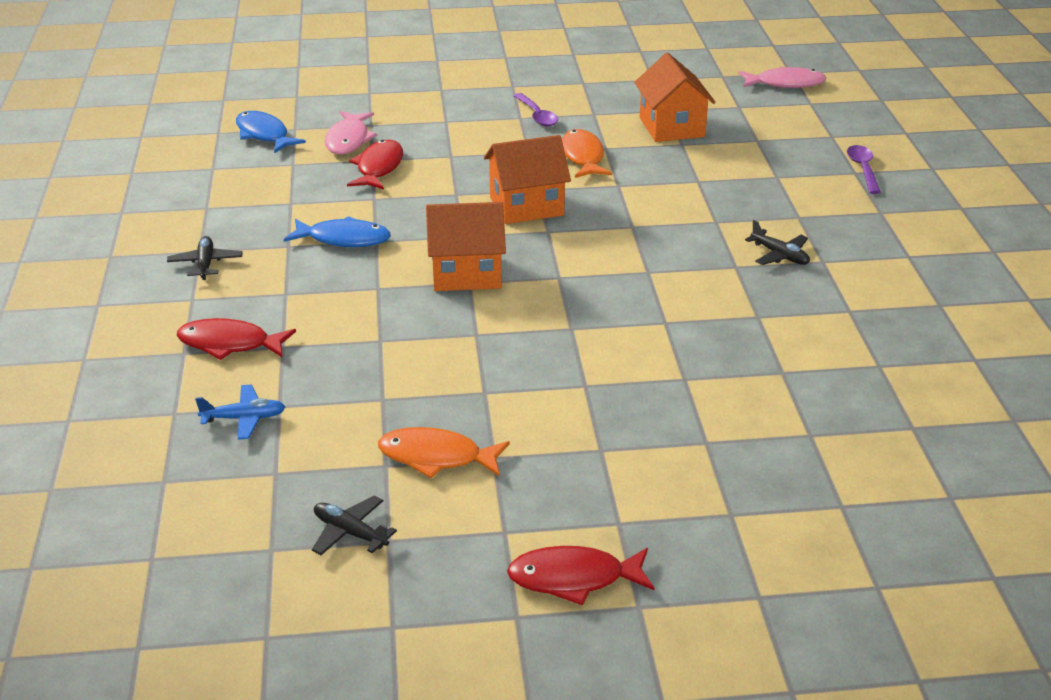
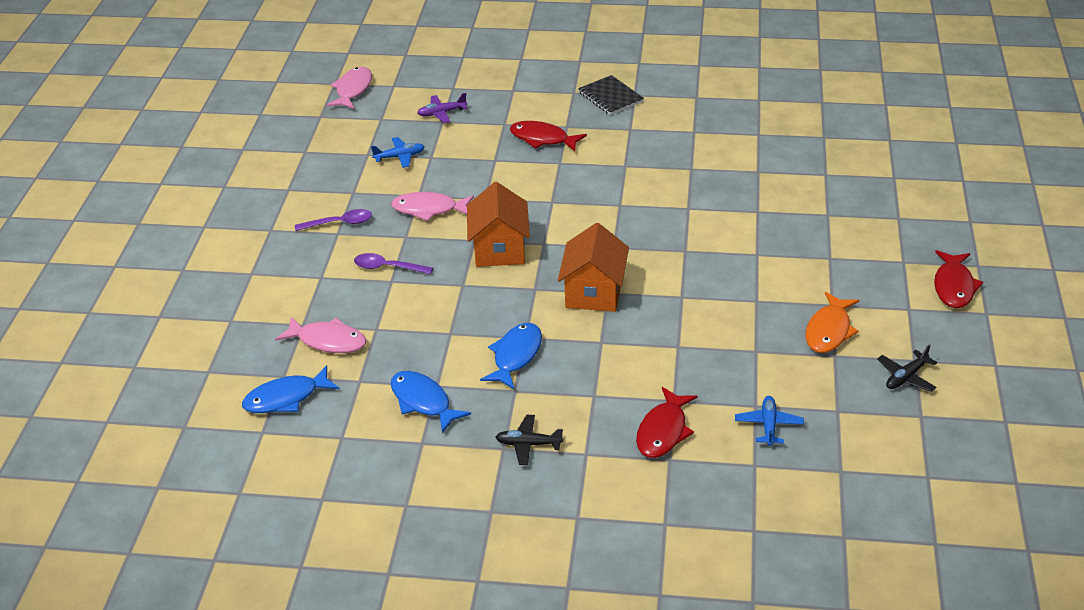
camera: 75 degrees left, 5 degrees up
red fish [347,140,403,190] -> red fish moved to [510,121,587,151]
orange fish [562,129,612,178] -> pink fish [391,192,474,221]
orange house [634,53,716,142] -> blue plane [371,137,425,168]
black plane [745,220,810,265] -> none
purple spoon [847,145,881,194] -> purple spoon moved to [354,253,433,275]
none -> blue fish [391,371,471,434]
none -> purple plane [417,93,468,123]
none -> black notebook [578,75,644,115]

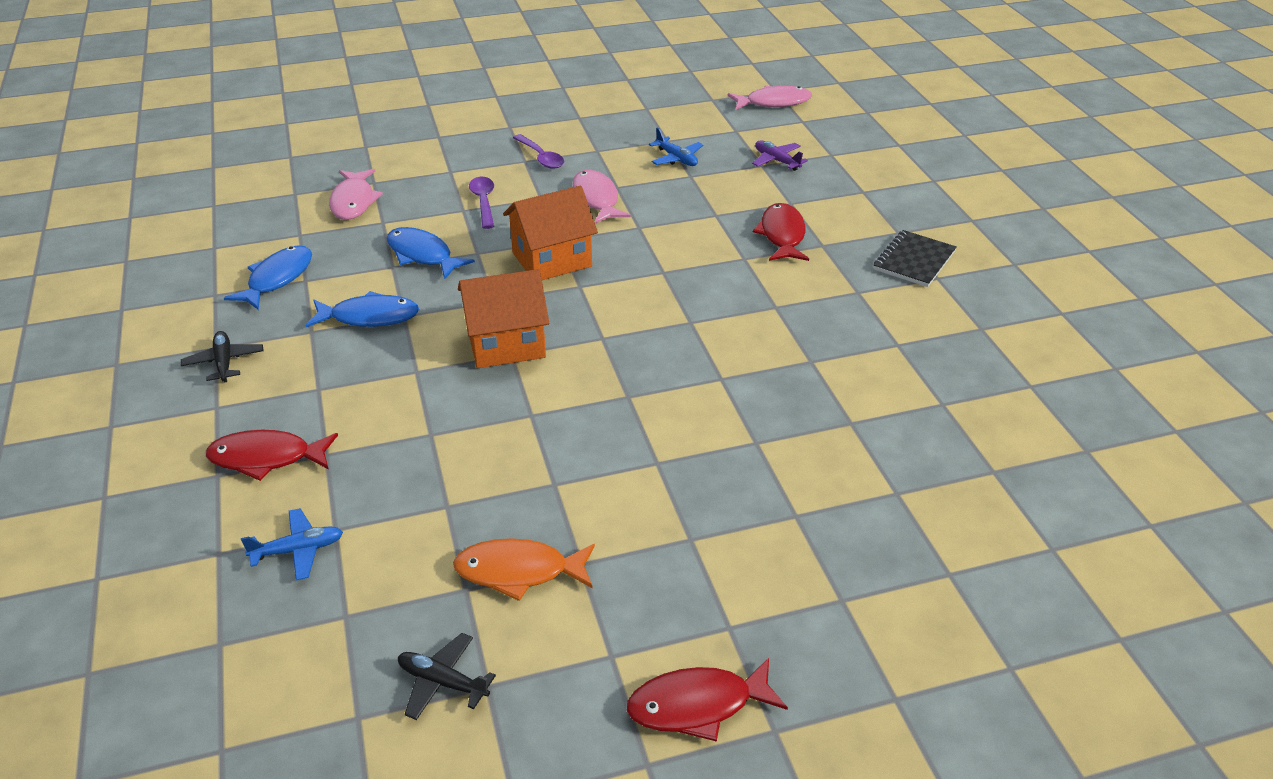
camera: 65 degrees right, 0 degrees up
blue fish [242,365,339,413] -> blue fish moved to [387,227,475,279]

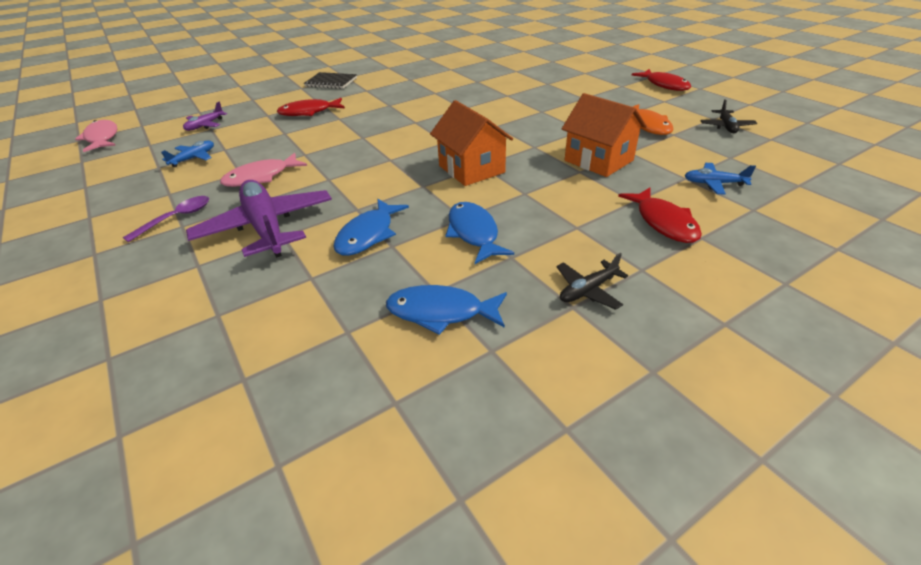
camera: 105 degrees left, 0 degrees up
blue plane [241,508,343,580] -> blue plane turned 45 degrees counterclockwise [684,163,756,195]
pink fish [329,169,383,220] -> none
purple spoon [469,177,494,229] -> purple plane [186,180,332,258]
orange house [503,186,598,280] -> orange house moved to [562,93,647,177]

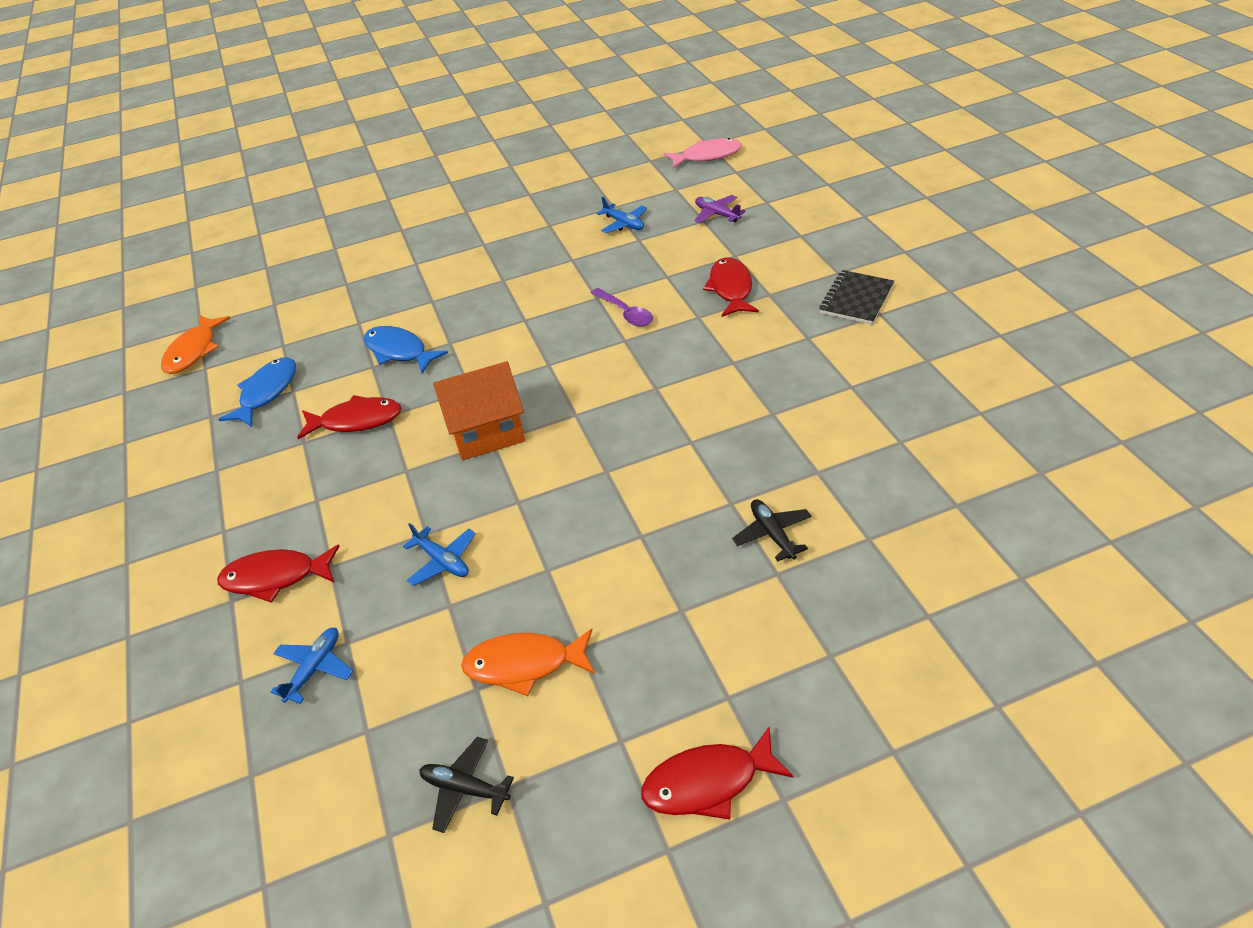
camera: 105 degrees right, 5 degrees up
purple spoon [123,196,209,242] -> purple spoon moved to [591,288,653,327]
purple plane [186,180,332,258] -> none
pink fish [220,153,307,187] -> none
blue fish [445,202,514,264] -> red fish [297,395,402,439]
black plane [556,253,628,310] -> black plane moved to [732,499,811,562]
orange house [562,93,647,177] -> blue plane [403,523,476,586]
none -> orange fish [161,315,231,374]

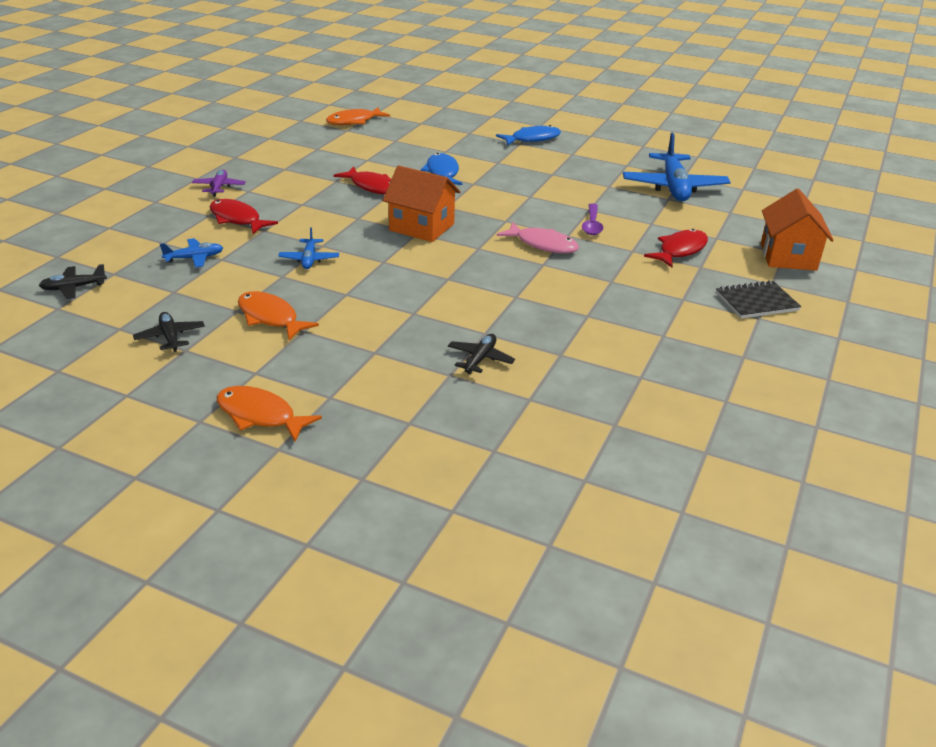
camera: 40 degrees right, 10 degrees down
blue fish [218,357,296,427] -> blue fish moved to [496,125,561,145]
blue plane [597,197,647,233] -> blue plane [623,133,731,201], size x2.09
red fish [641,726,793,819] -> orange fish [217,386,322,442]
pink fish [664,138,742,168] -> pink fish moved to [497,222,579,253]
purple plane [694,195,746,223] -> purple plane moved to [192,170,246,197]
none -> black plane [39,264,107,299]
none -> orange house [761,189,834,271]

